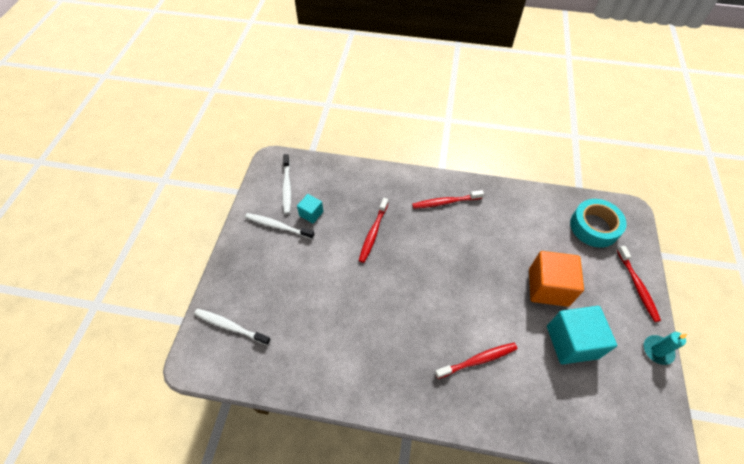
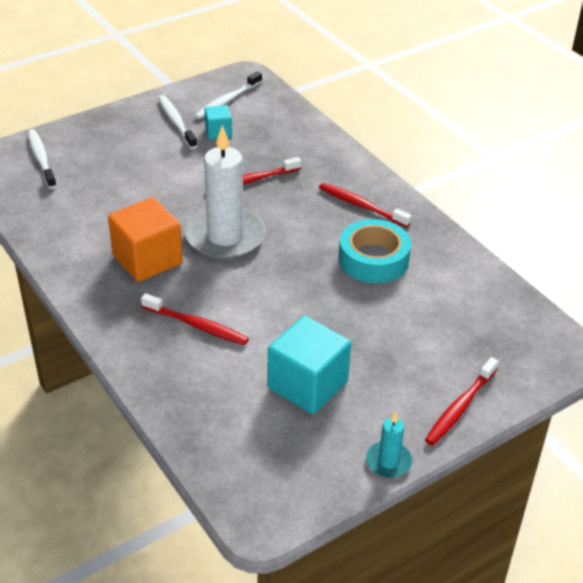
camera: 45 degrees right, 15 degrees down
orange cube [529,251,584,307] -> orange cube moved to [108,197,183,282]
turquoise tape [570,199,627,248] -> turquoise tape moved to [339,219,411,283]
none -> white candle [185,125,266,259]

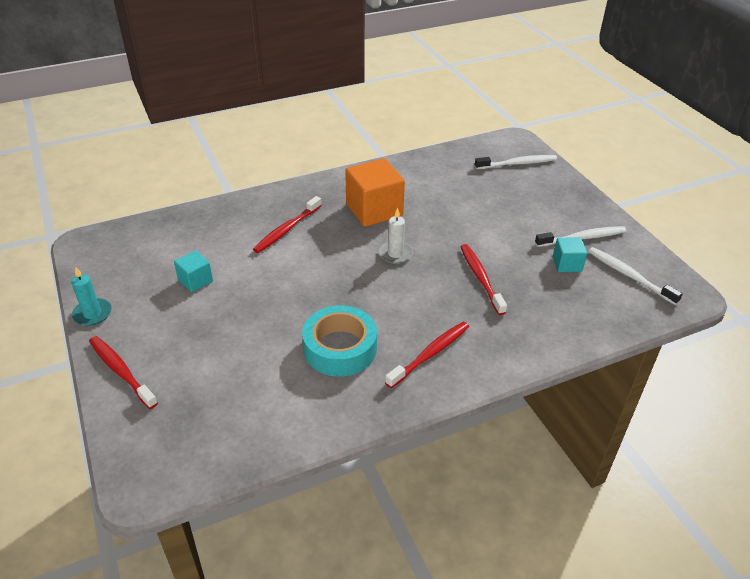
camera: 100 degrees right, 0 degrees up
white candle [185,125,266,259] -> white candle [379,208,413,264], size x0.47
turquoise cube [267,316,351,414] -> turquoise cube [174,250,213,292], size x0.52

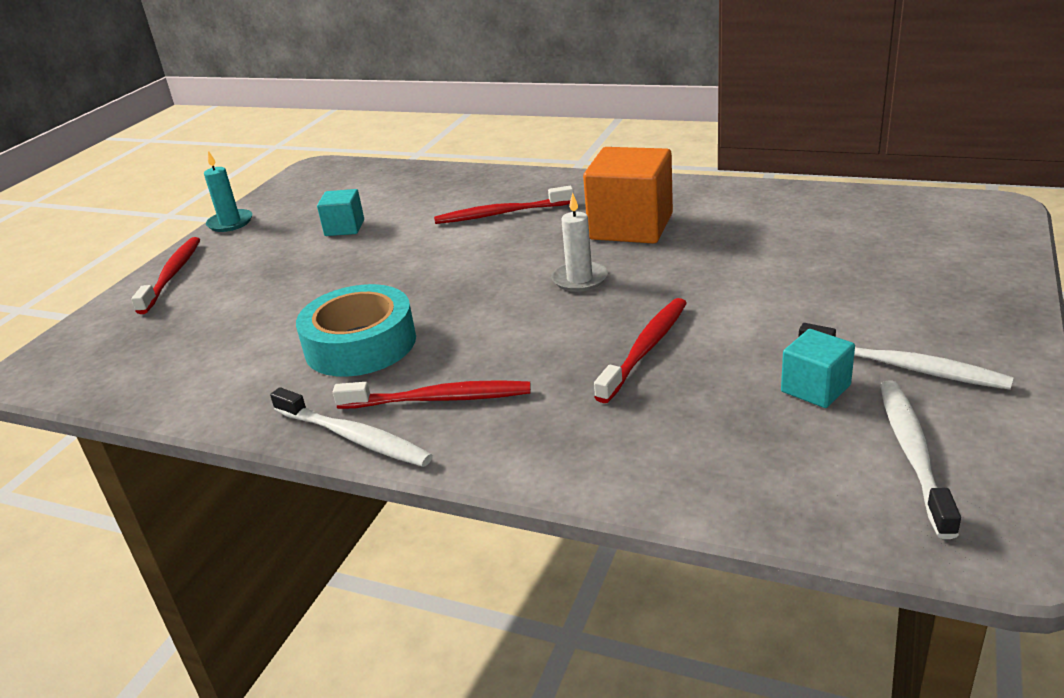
camera: 50 degrees right, 10 degrees down
white toothbrush [475,155,557,169] -> white toothbrush moved to [270,387,433,467]

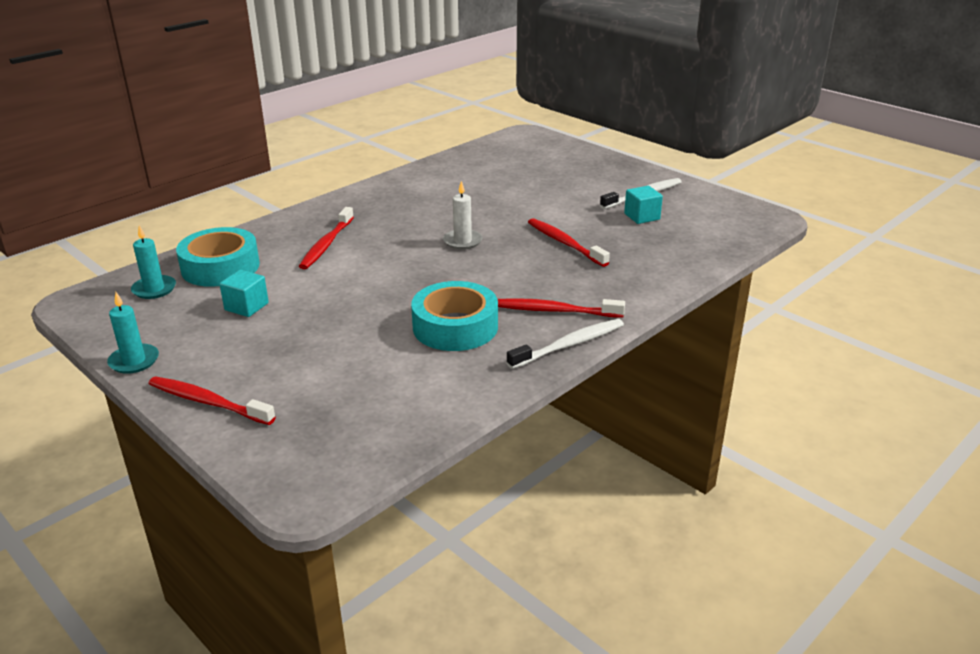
camera: 70 degrees left, 0 degrees up
red toothbrush [333,380,531,409] -> red toothbrush turned 105 degrees counterclockwise [498,298,625,318]
orange cube [583,147,673,244] -> none
white toothbrush [880,380,961,539] -> none
none -> turquoise candle [131,225,176,299]
none -> turquoise tape [176,227,260,287]

